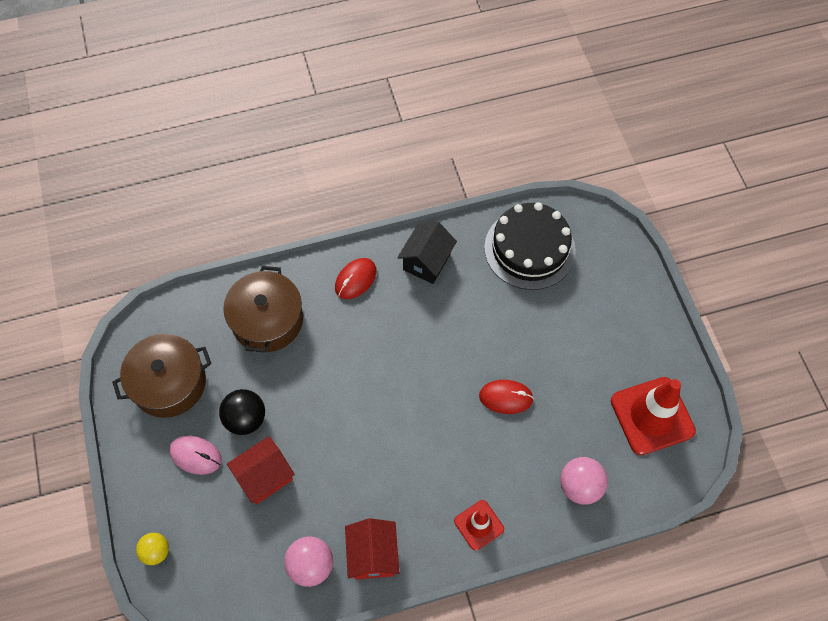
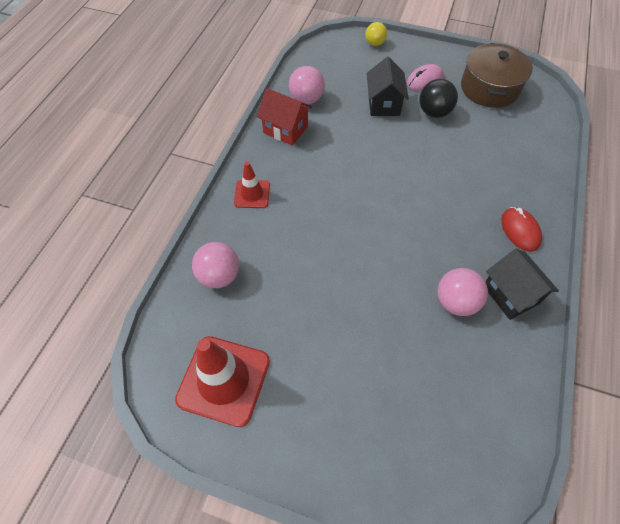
camera: 125 degrees right, 5 degrees down
brown pot [223,266,303,353] -> none
red house [227,436,295,504] -> black house [366,57,409,116]
red mouse [479,380,534,414] -> none
black cake [484,202,576,290] -> none
none -> pink ball [437,268,488,316]

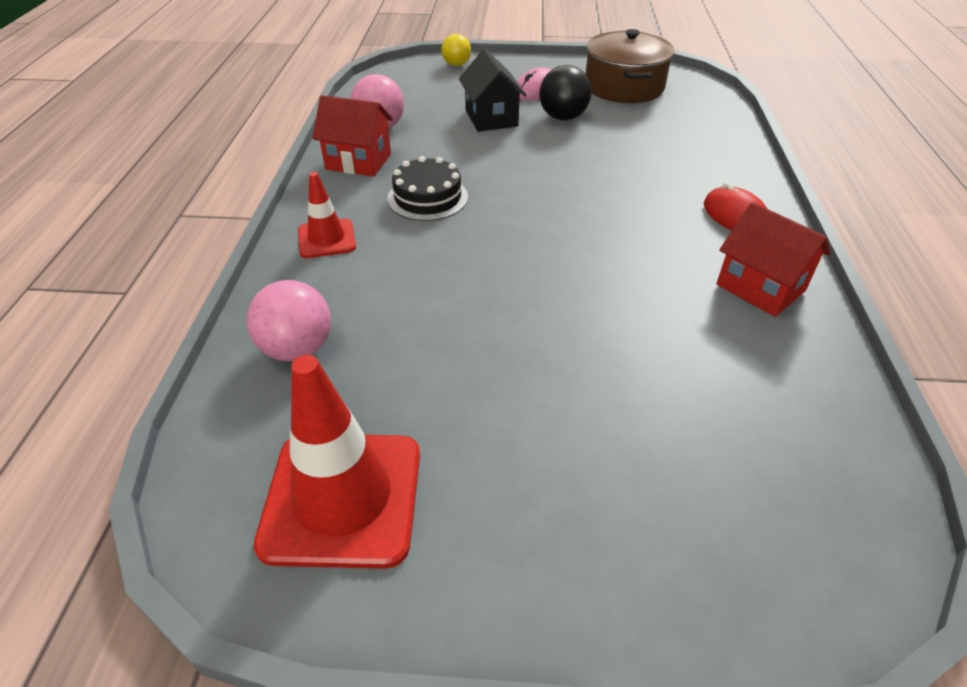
camera: 15 degrees left, 15 degrees down
pink ball [437,268,488,316] -> none
black house [485,249,559,320] -> red house [716,202,831,317]
none -> black cake [387,156,468,221]

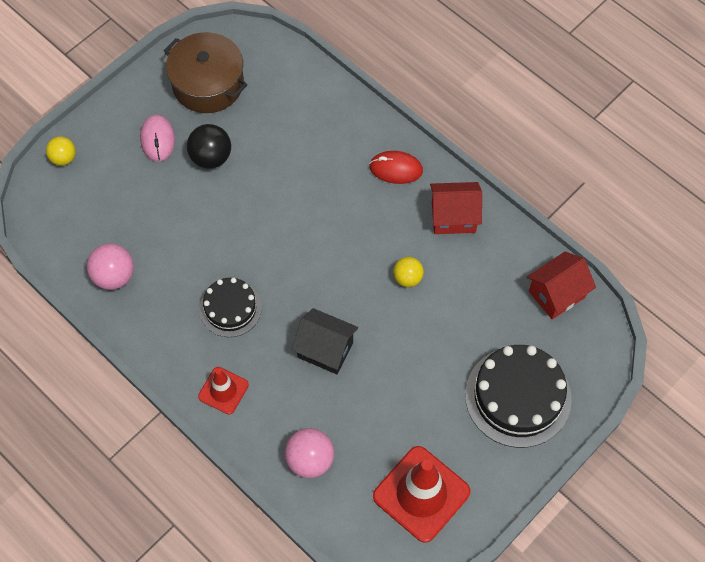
camera: 50 degrees left, 20 degrees up
red house [313,95,393,177] -> red house moved to [527,251,596,320]
black house [459,49,526,132] -> black house moved to [291,308,358,374]
none -> yellow ball [393,257,424,287]
none -> black cake [465,345,572,448]

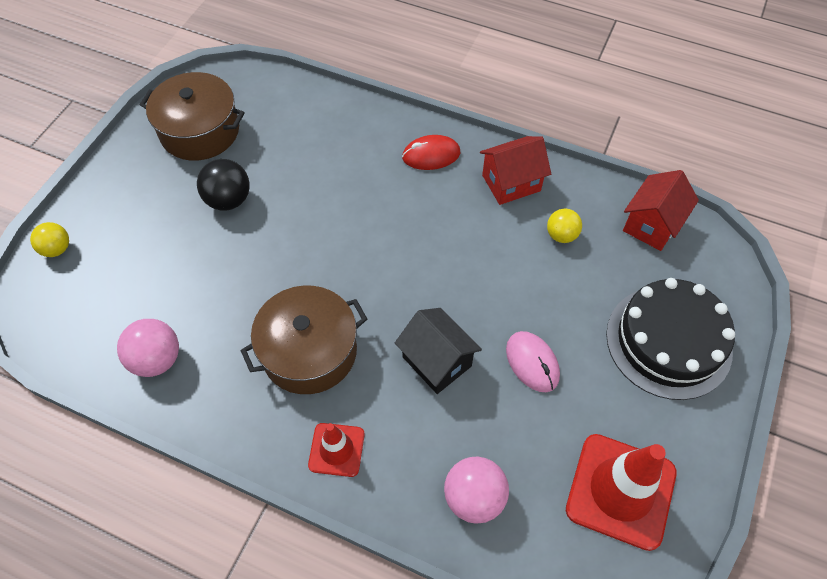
camera: 20 degrees left, 5 degrees down
pink mouse [140,115,175,162] -> pink mouse moved to [506,331,560,392]
black cake [200,278,262,337] -> brown pot [241,286,367,394]
black house [291,308,358,374] -> black house turned 45 degrees clockwise [395,308,482,394]
yellow ball [393,257,424,287] -> yellow ball moved to [547,209,582,243]

